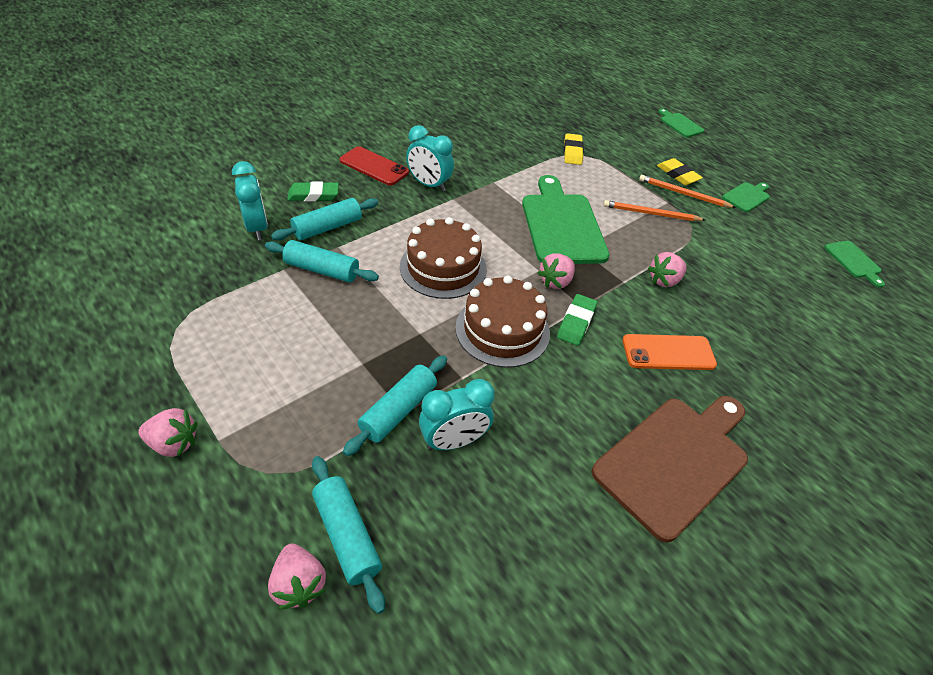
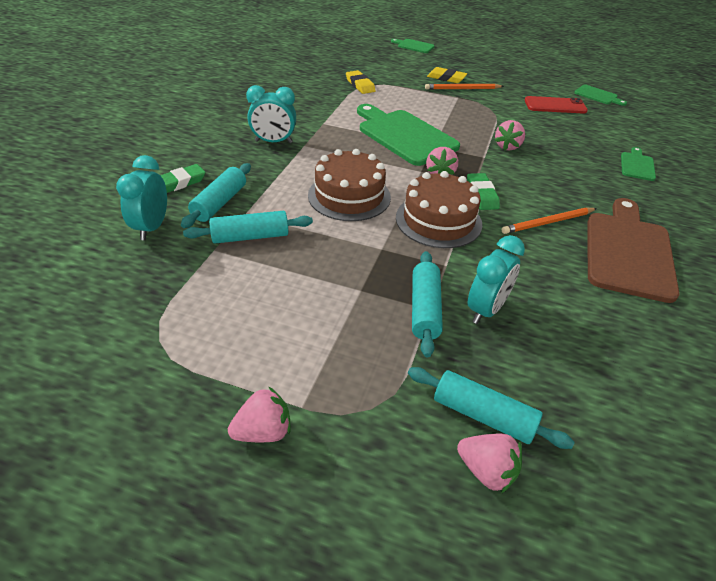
camera: 30 degrees left, 5 degrees down
turquoise clock [232,161,268,240] -> turquoise clock turned 120 degrees counterclockwise [116,155,167,240]
red phone [340,146,409,186] -> red phone moved to [525,96,588,114]
orange pencil [603,200,705,221] -> orange pencil moved to [502,208,597,234]
orange phone [622,334,717,370] -> none
green cutting board [722,182,770,212] -> green cutting board moved to [621,147,656,181]

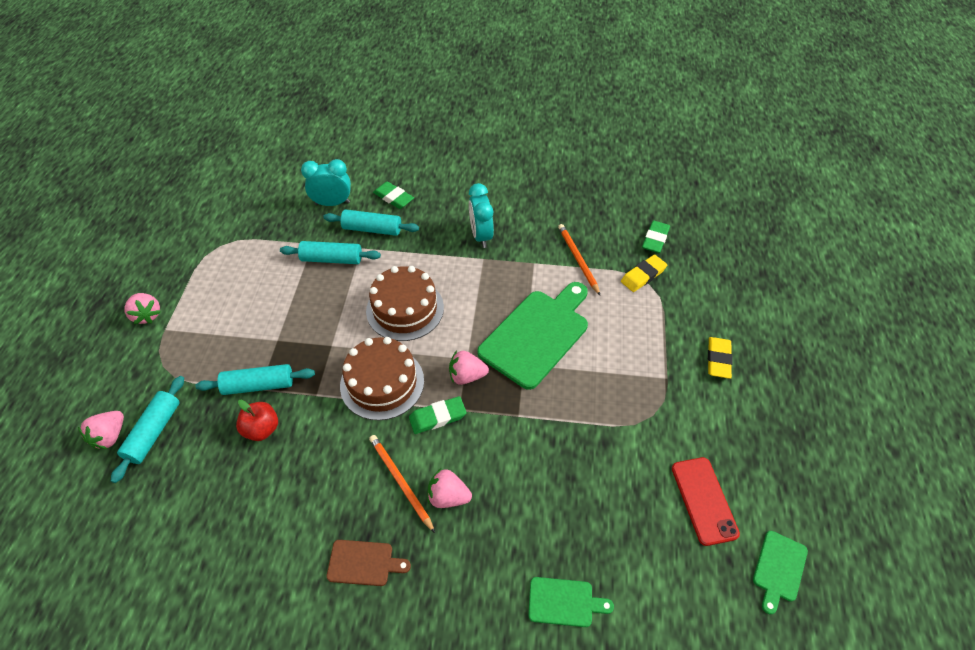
camera: 80 degrees right, 10 degrees up
turquoise rolling pin [183,211,313,243] -> turquoise rolling pin turned 60 degrees counterclockwise [280,241,381,264]
green cutting board [391,39,435,53] -> none
orange pencil [425,84,504,90] -> orange pencil moved to [558,224,600,295]
turquoise clock [467,235,525,324] -> red apple [236,400,278,441]
pink strawberry [495,120,525,151] -> pink strawberry moved to [427,469,472,508]
brown cutting board [588,198,680,303] -> brown cutting board [327,540,411,586], size x0.47
none -> green eraser [642,221,670,253]

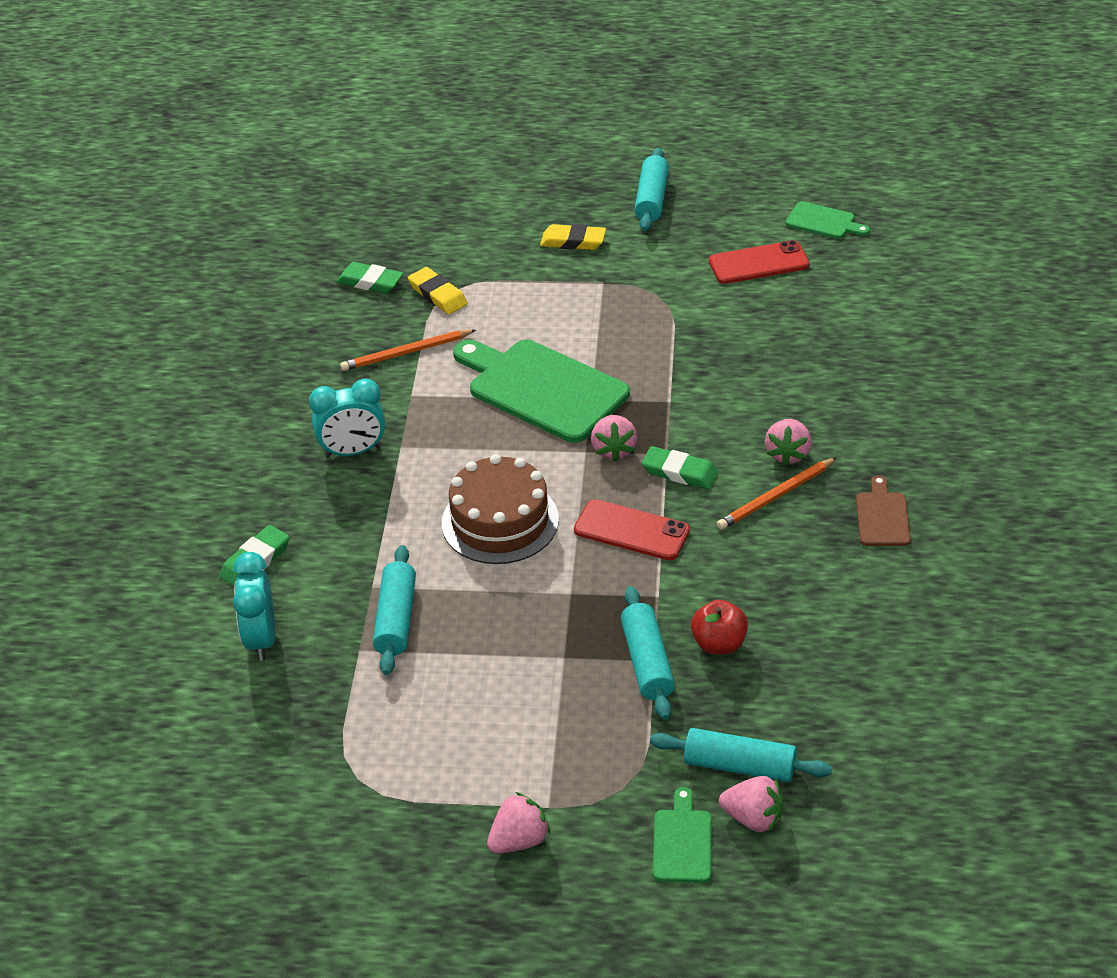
camera: 90 degrees left, 10 degrees down
turquoise rolling pin [323,209,419,236] -> turquoise rolling pin moved to [634,148,669,231]
brown cake [340,337,424,420] -> red phone [574,499,690,560]
green eraser [409,396,467,434] -> green eraser turned 45 degrees counterclockwise [641,446,719,489]
green cutting board [528,577,614,627] -> green cutting board moved to [653,787,712,883]

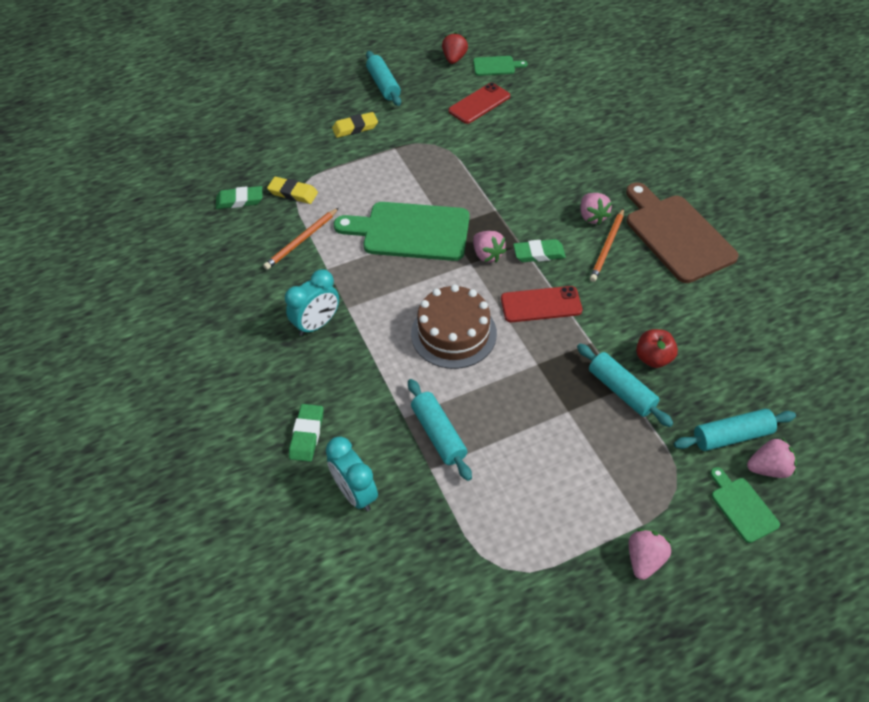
camera: 30 degrees left, 10 degrees up
brown cutting board [856,475,911,546] -> brown cutting board [626,182,739,283], size x2.11
none -> red strawberry [442,32,468,64]

